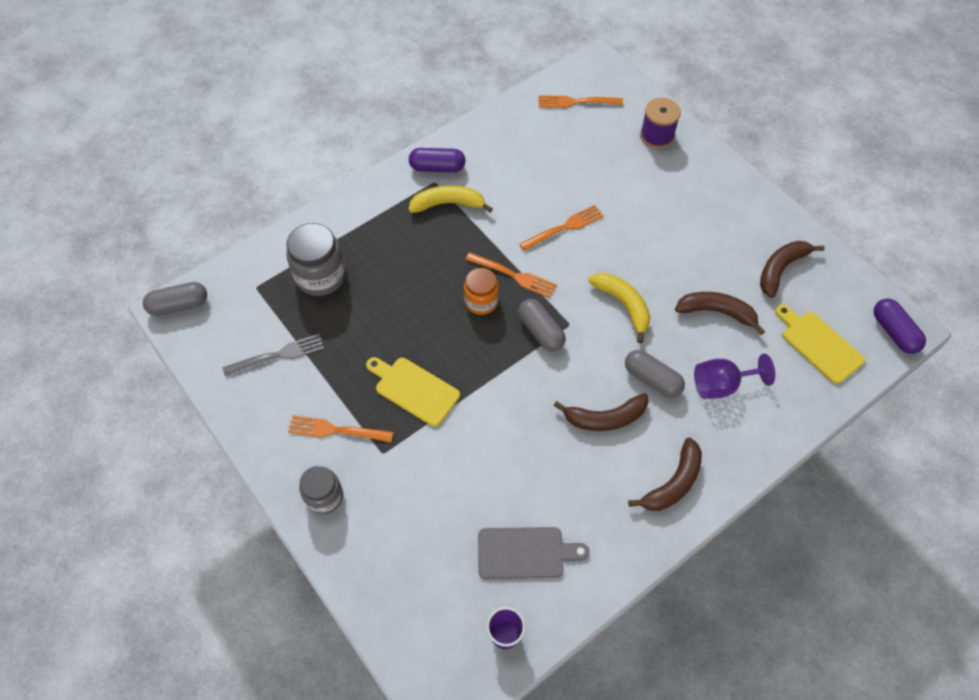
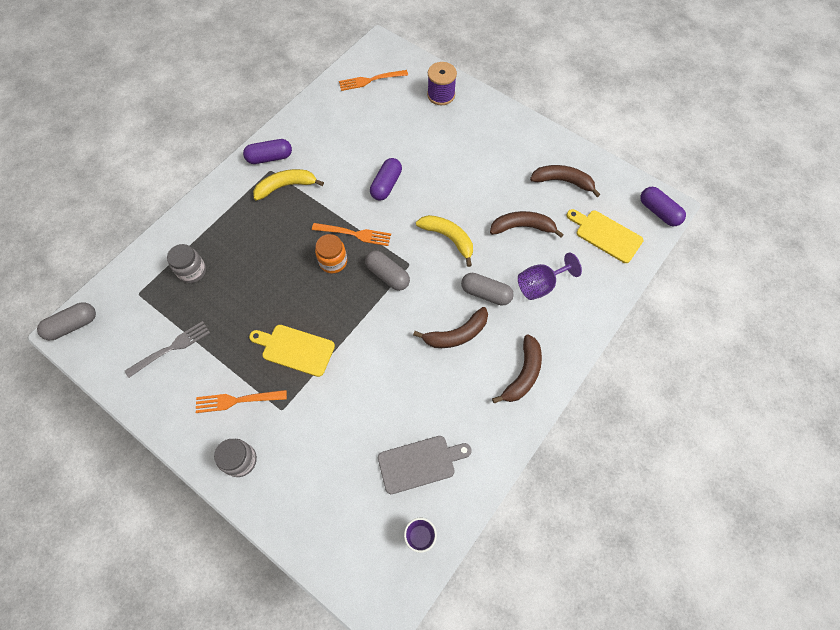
camera: 15 degrees left, 5 degrees up
grey jar [286,223,346,296] -> grey jar [167,244,206,283], size x0.65
orange fork [520,205,604,251] -> purple capsule [370,158,402,201]
brown banana [760,241,825,298] -> brown banana turned 75 degrees clockwise [530,165,600,197]

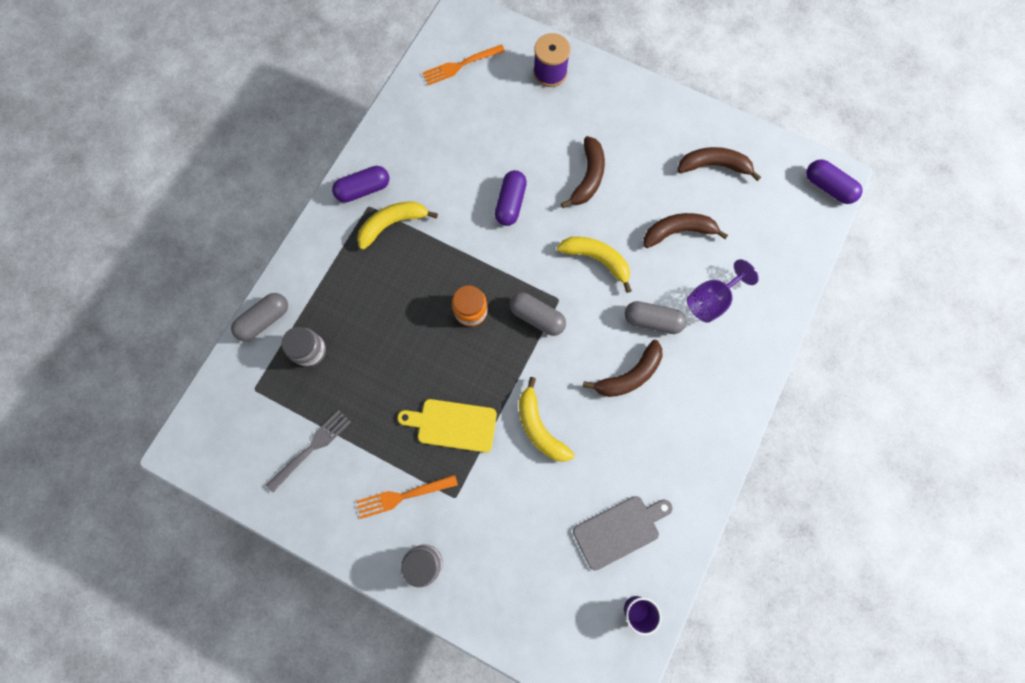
camera: 10 degrees left, 10 degrees up
grey capsule [37,303,96,340] -> grey capsule moved to [231,293,288,341]
orange fork [312,223,391,246] -> none
brown banana [492,334,542,403] -> brown banana moved to [561,136,605,208]
yellow cutting board [567,209,644,263] -> none
none -> yellow banana [519,377,574,462]

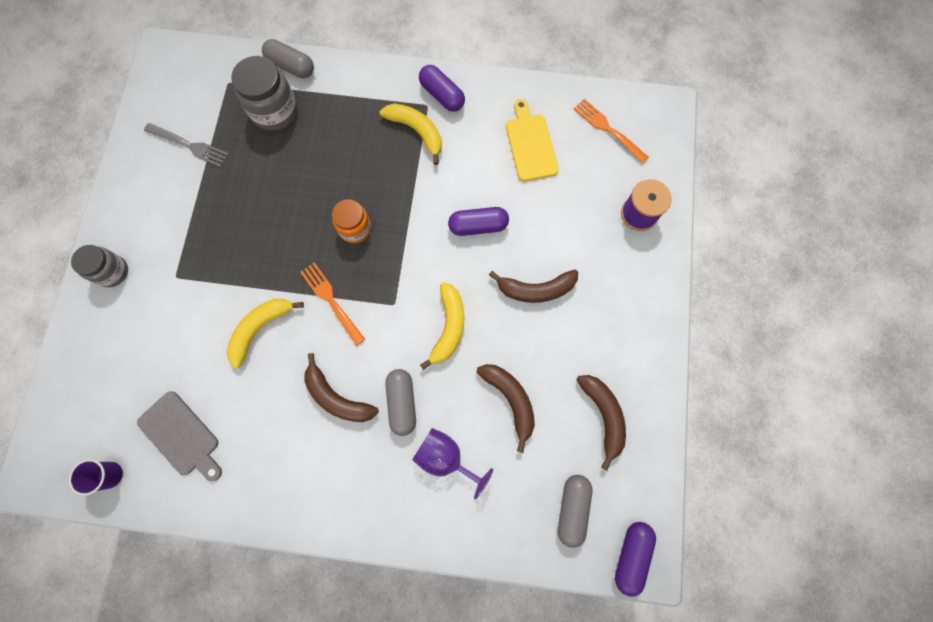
camera: 70 degrees right, 0 degrees up
grey jar [282,327,326,367] -> grey jar [231,56,298,131], size x1.54
orange fork [356,475,458,519] -> orange fork moved to [300,262,365,346]
yellow cutting board [397,399,497,452] -> yellow cutting board moved to [506,99,559,181]
grey capsule [510,292,566,336] -> grey capsule moved to [558,475,592,548]

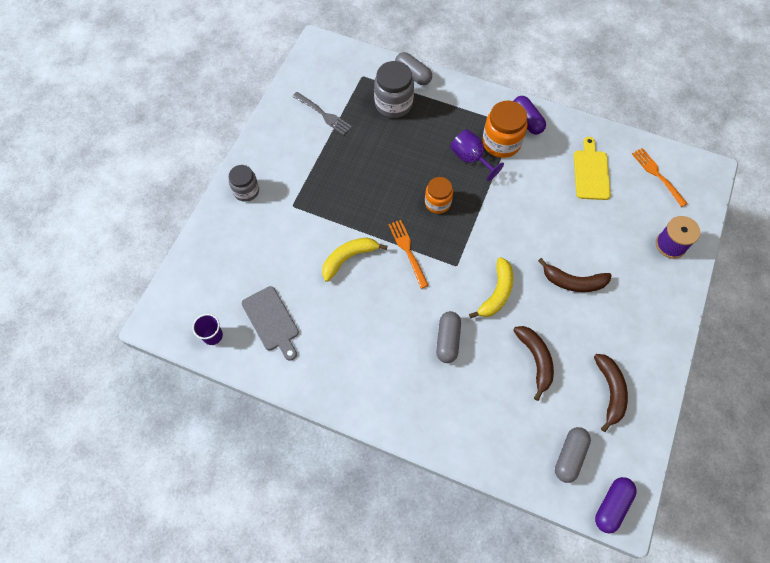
camera: 15 degrees right, 10 degrees down
brown banana [304,353,379,422] -> none
yellow banana [380,103,442,165] -> orange jar [482,100,527,158]
purple goblet [412,428,493,499] -> purple goblet moved to [450,129,504,181]
purple capsule [448,207,509,236] -> none

